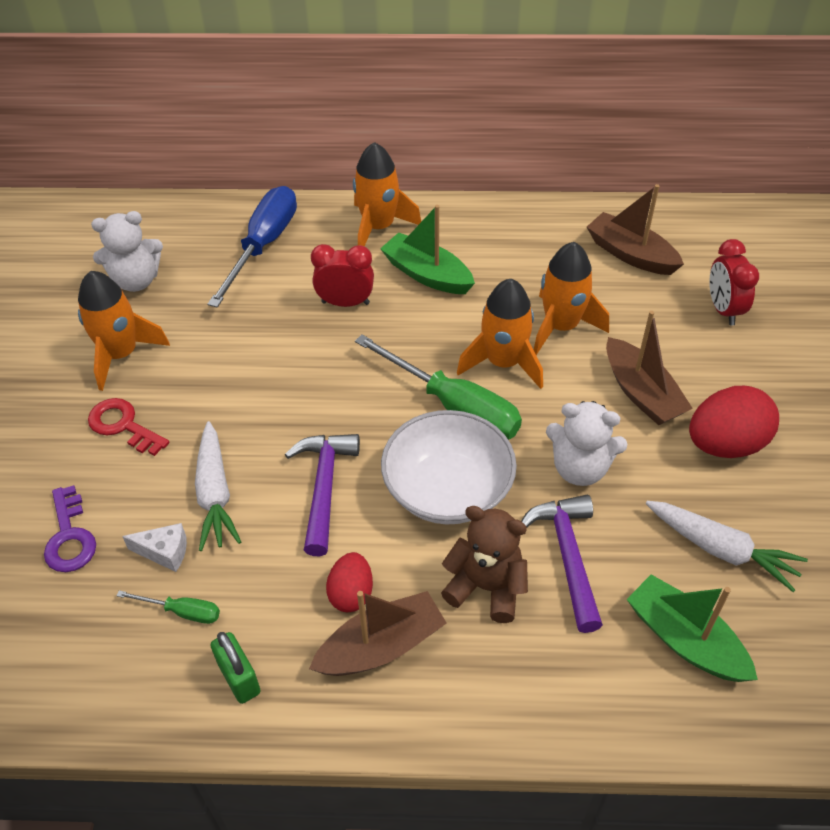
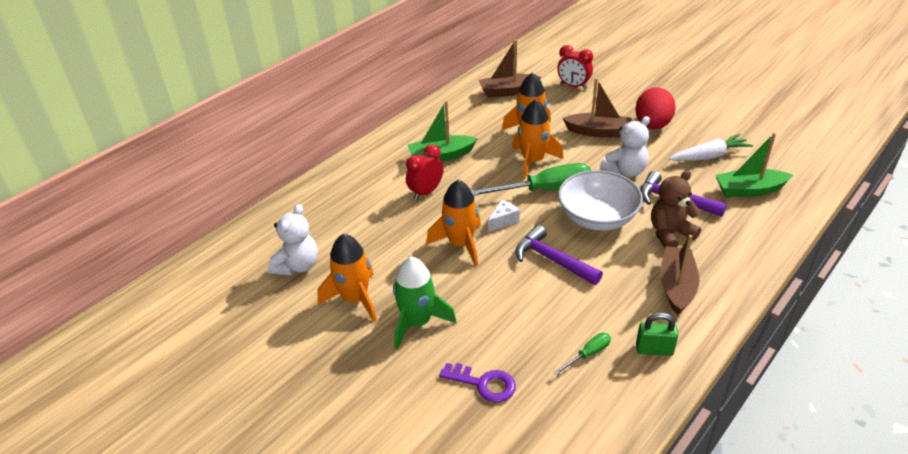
camera: 50 degrees left, 10 degrees down
red key [88,398,170,456] -> green rocket [393,257,457,349]
white cheese [122,523,187,572] -> white cheese moved to [488,200,520,232]
white carrot [195,421,241,551] -> none
blue screwdriver [208,186,297,308] -> none
red egg [326,552,373,612] -> none
orange rocket [353,142,421,246] -> orange rocket moved to [426,180,481,266]

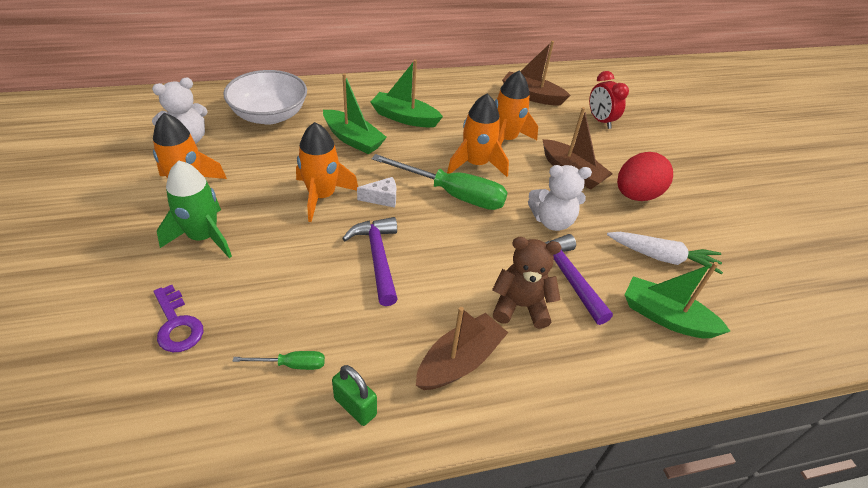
camera: 30 degrees right, 5 degrees up
red clock [406,144,443,200] -> green boat [323,73,387,154]
white bowl [558,170,643,231] -> white bowl moved to [223,70,307,125]

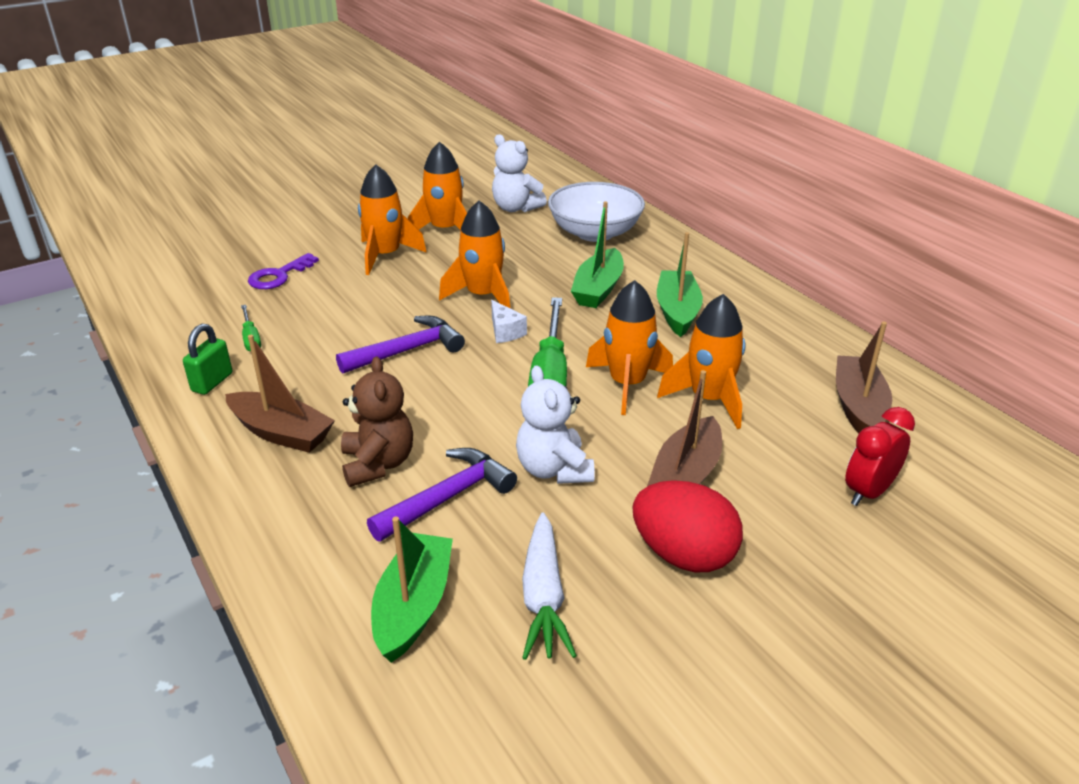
camera: 75 degrees right, 10 degrees down
green rocket [157,161,232,258] -> orange rocket [358,164,427,275]

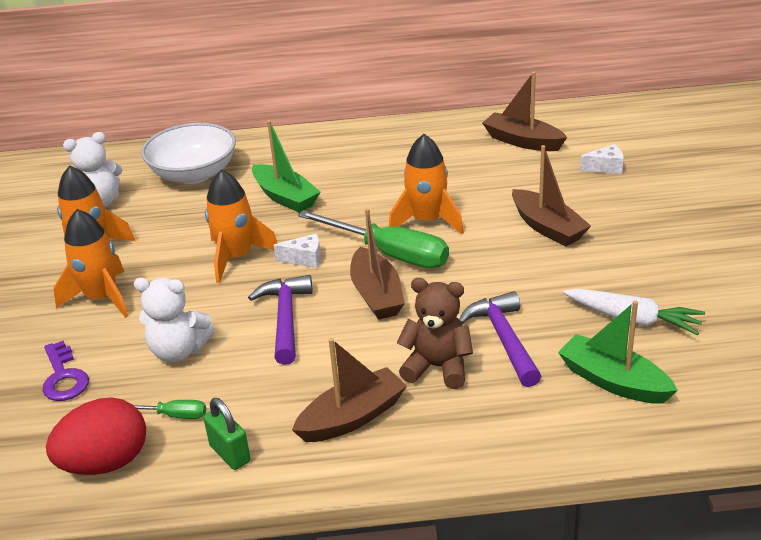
camera: 60 degrees left, 0 degrees up
white teddy bear [516,365,595,484] -> white teddy bear moved to [133,278,215,362]
red egg [633,480,743,572] -> red egg moved to [46,397,146,475]
green boat [657,232,703,337] -> none
orange rocket [657,294,745,429] -> none
red clock [845,407,915,506] -> white cheese [580,144,624,174]
none -> brown boat [350,208,405,320]

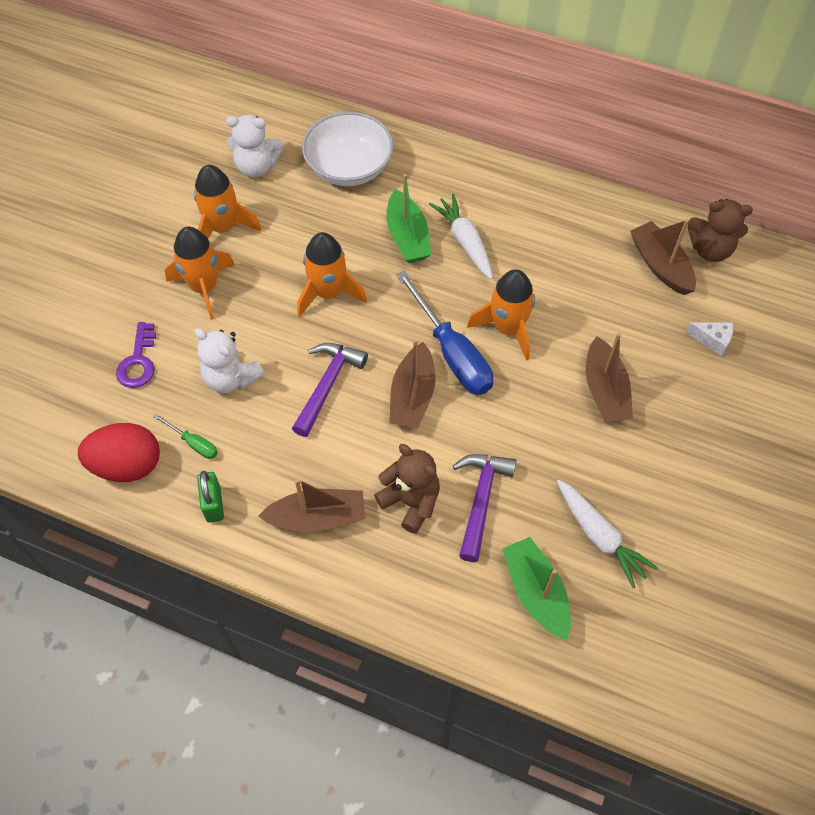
camera: 25 degrees right, 25 degrees up
white cheese [274,233,321,268] -> none
green screwdriver [298,210,449,268] -> blue screwdriver [397,271,493,395]
none -> white carrot [429,194,493,279]
none -> brown teddy bear [688,199,753,262]

